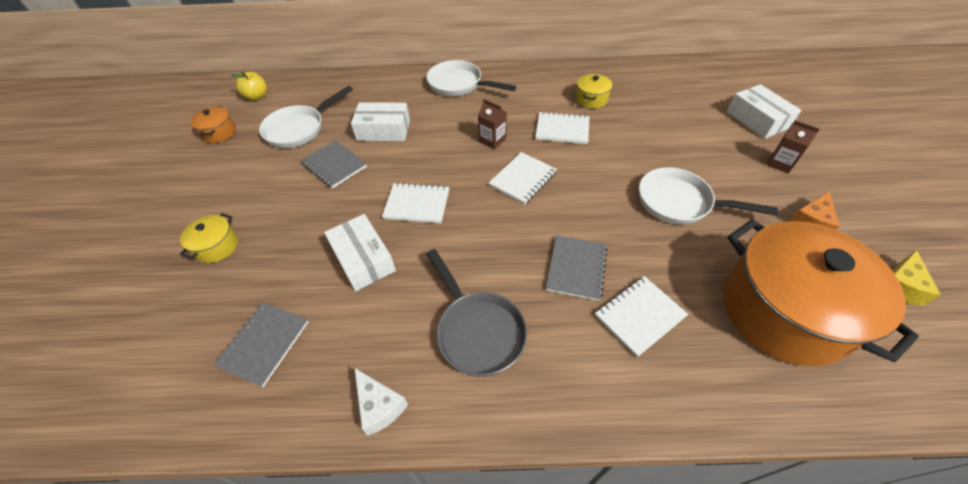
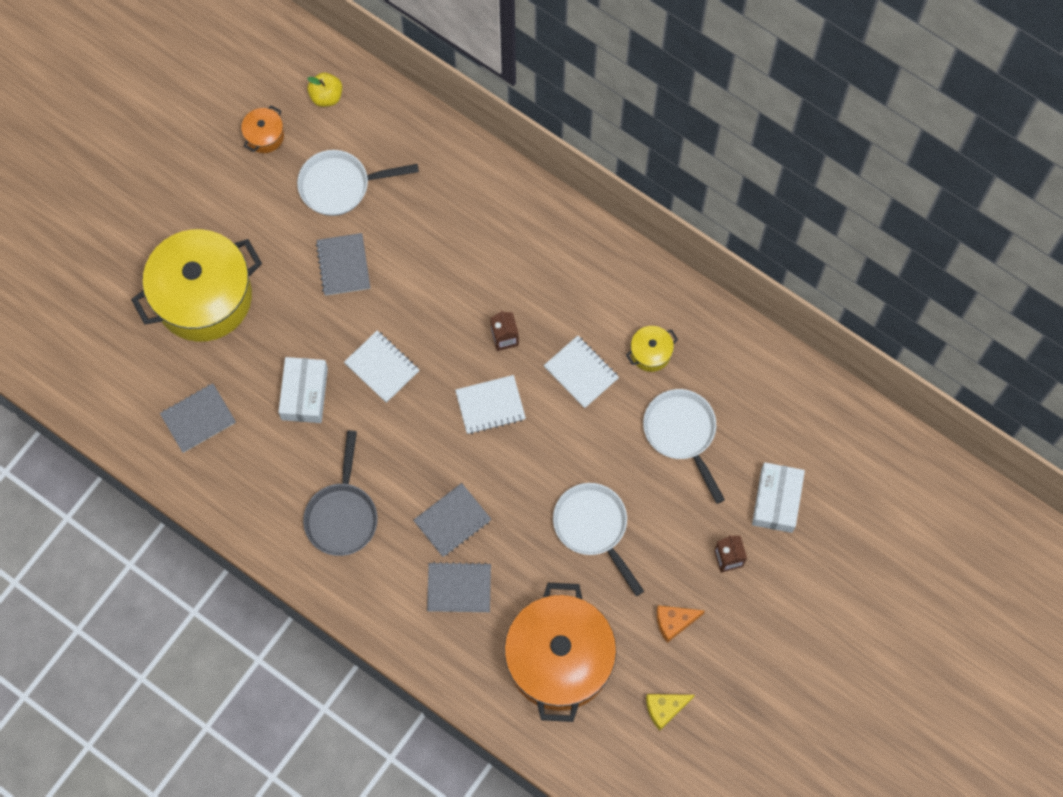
camera: 35 degrees right, 20 degrees up
yellow pot [180,213,238,263] -> yellow pot [131,229,262,342], size x2.43
white box [351,102,410,141] -> none
white cheese [354,368,408,436] -> none
white pan [426,60,517,96] -> white pan moved to [643,389,725,504]
white notebook [595,276,688,357] -> grey notebook [427,562,491,612]

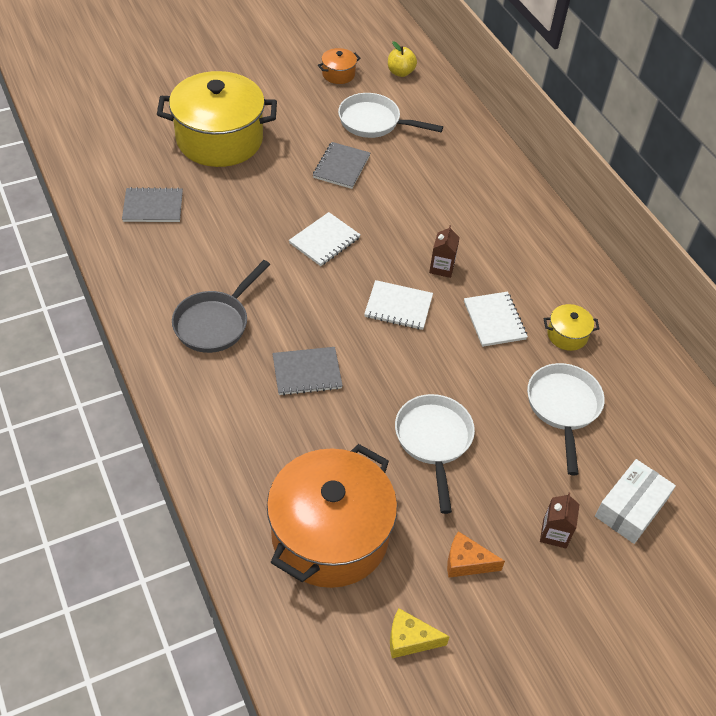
camera: 25 degrees right, 20 degrees down
white box [278,357,328,423] -> none
white notebook [344,330,419,403] -> white notebook turned 60 degrees clockwise [289,212,361,266]
grey notebook [427,562,491,612] -> none

